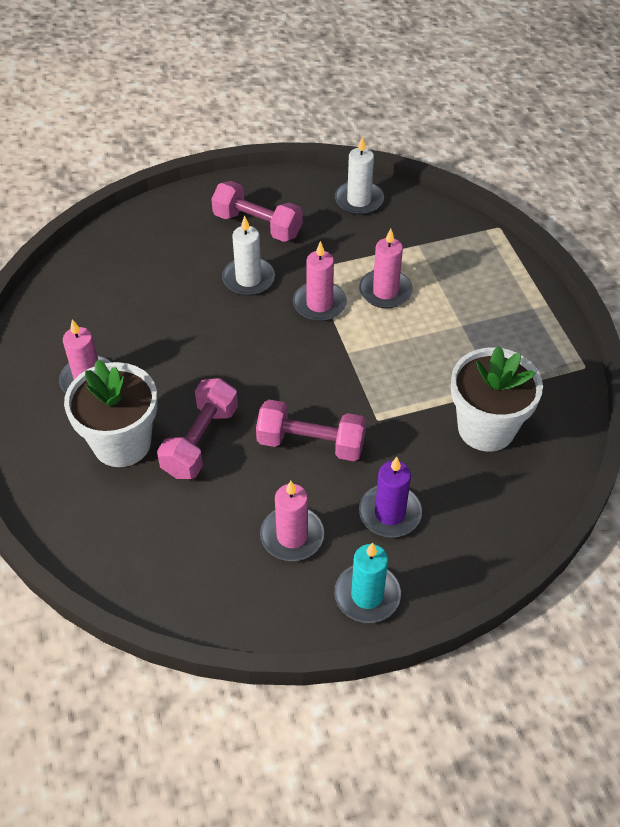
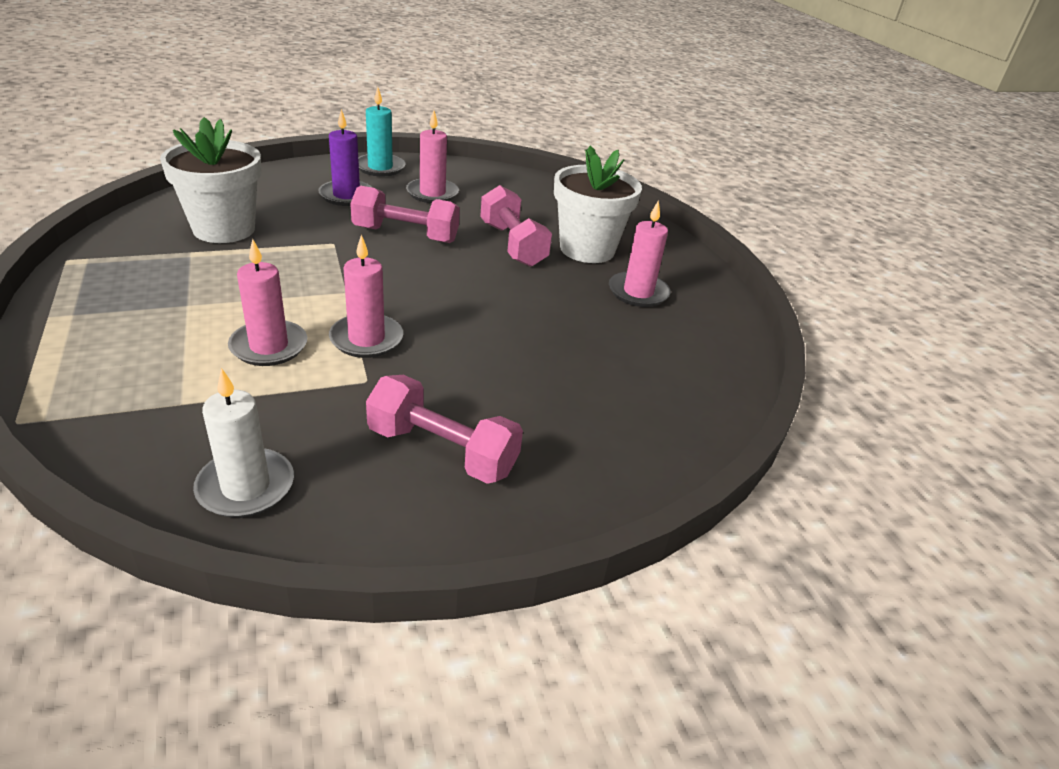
camera: 175 degrees right, 15 degrees down
pink dumbbell [157,378,238,479] -> pink dumbbell turned 45 degrees counterclockwise [480,185,552,267]
white candle [222,216,275,296] -> none

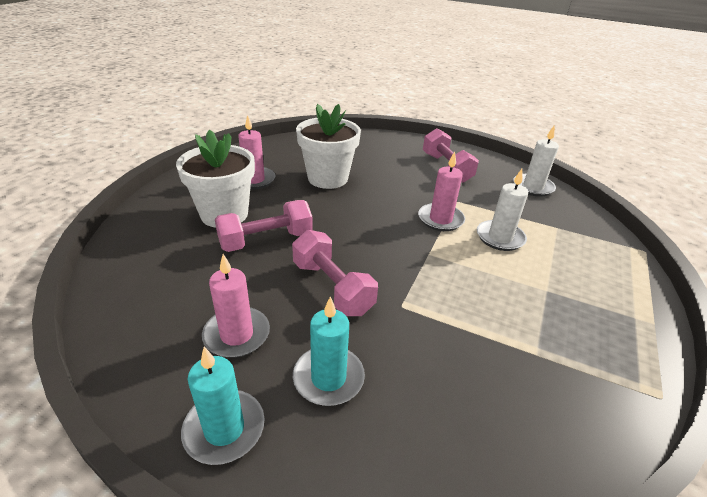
camera: 135 degrees left, 0 degrees up
white flower pot [160,117,262,243] -> white flower pot moved to [296,104,361,189]
pink candle [228,239,307,366] -> white candle [477,169,528,251]
purple candle [318,109,373,206] -> turquoise candle [293,296,365,406]
pink dumbbell [480,185,552,267] -> pink dumbbell turned 45 degrees clockwise [215,200,313,252]

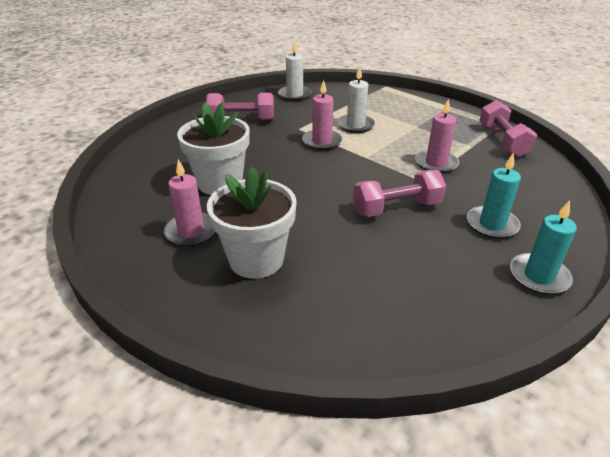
camera: 70 degrees left, 0 degrees up
pink candle [202,254,270,358] -> pink candle moved to [415,98,459,174]
pink dumbbell [215,200,313,252] -> pink dumbbell moved to [479,100,537,157]

